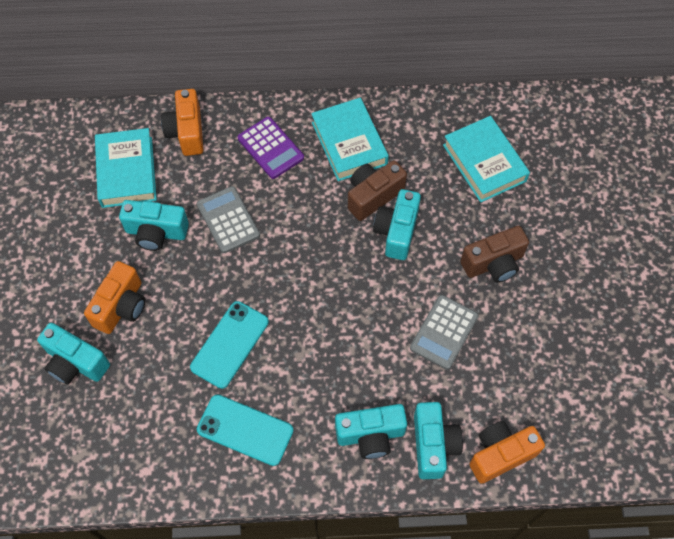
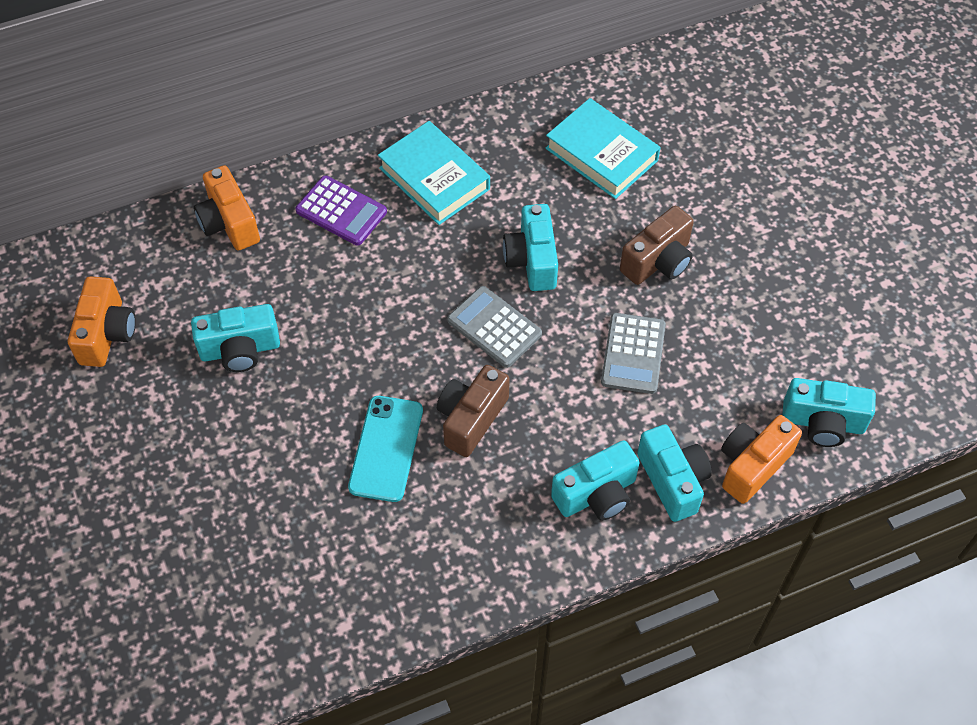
camera: 20 degrees left, 5 degrees down
turquoise camera [37,323,110,385] -> turquoise camera moved to [782,378,876,447]
orange camera [84,261,145,334] -> orange camera moved to [68,276,136,367]
turquoise book [95,128,157,208] -> none
grey calculator [197,186,260,253] -> grey calculator moved to [447,286,542,368]
turquoise phone [197,394,293,466] -> none
brown camera [348,160,407,221] -> brown camera moved to [437,365,510,457]

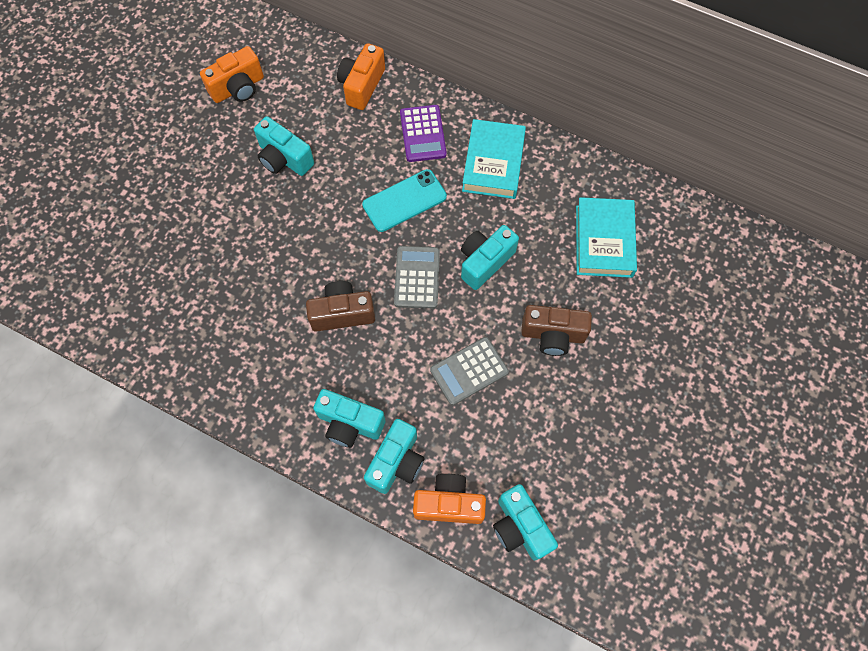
camera: 50 degrees right, 10 degrees up
turquoise phone [348,396,423,502] -> turquoise phone moved to [362,169,447,232]

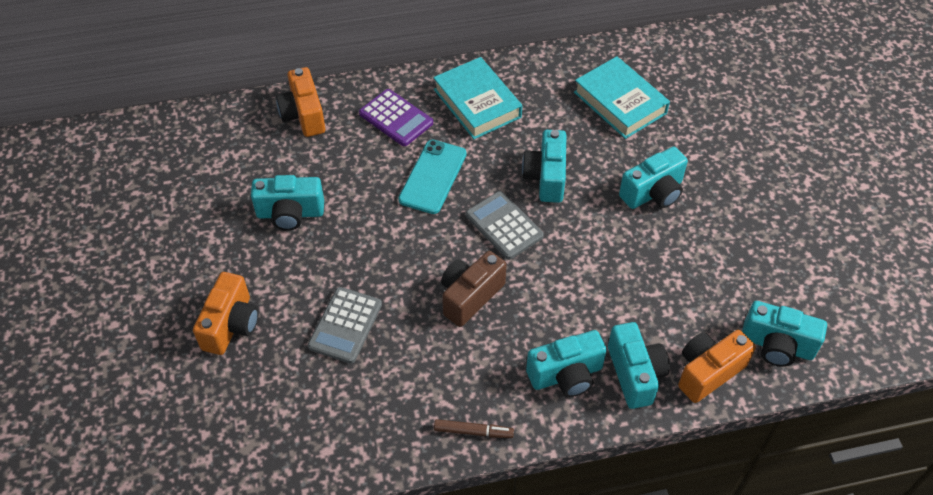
camera: 40 degrees left, 15 degrees down
orange camera [200,46,264,103] -> orange camera moved to [193,272,258,355]
grey calculator [430,337,509,405] -> grey calculator moved to [308,287,382,364]
brown camera [521,305,592,356] -> turquoise camera [619,147,688,209]
none -> brown marker [434,419,514,438]

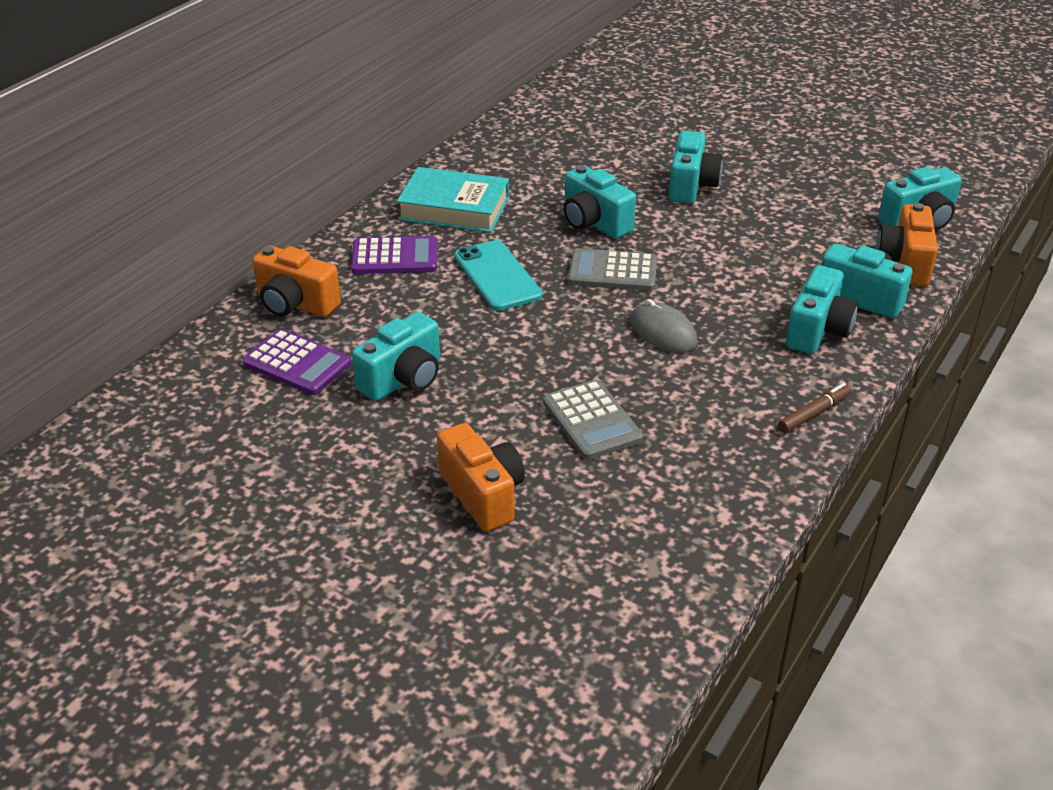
camera: 45 degrees left, 15 degrees down
brown camera [441,251,507,327] -> grey mouse [630,299,698,353]
turquoise book [574,56,670,139] -> none
none -> purple calculator [242,329,352,395]

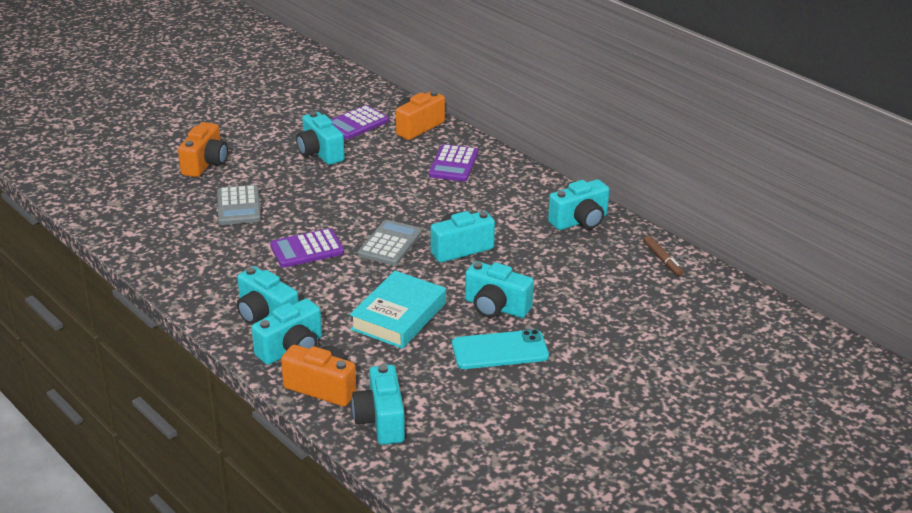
camera: 105 degrees right, 5 degrees down
turquoise book [397,167,509,233] -> turquoise book moved to [350,271,446,349]
orange camera [437,423,525,532] -> orange camera turned 60 degrees counterclockwise [178,122,228,177]
turquoise phone [454,240,542,311] -> turquoise phone moved to [452,329,549,369]
grey calculator [543,380,643,460] -> grey calculator turned 90 degrees counterclockwise [217,185,261,225]
grey mouse [630,299,698,353] -> purple calculator [270,228,344,268]
brown marker [778,383,852,433] -> brown marker moved to [643,235,683,276]
none -> turquoise camera [548,179,609,230]

